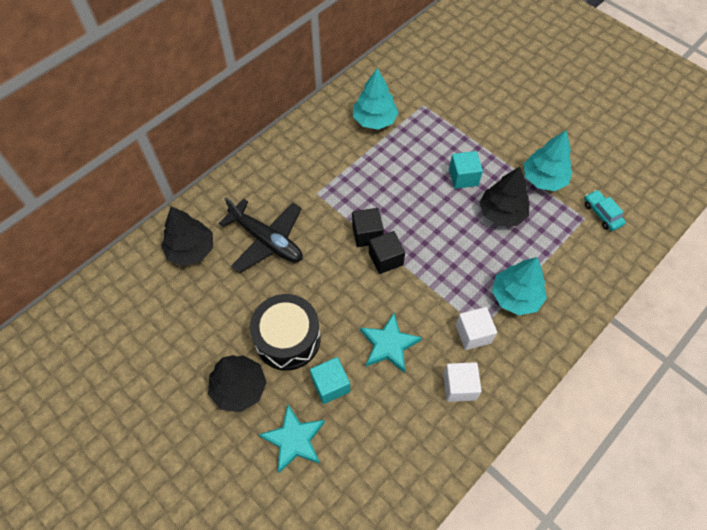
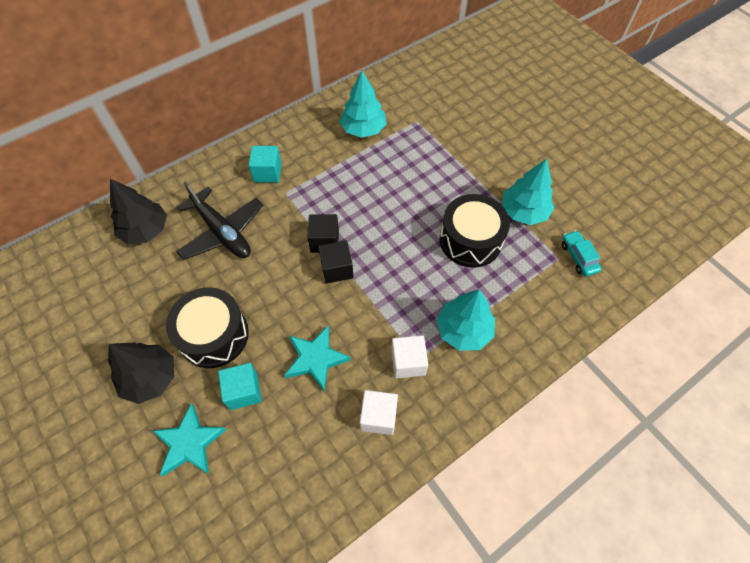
camera: 10 degrees right, 0 degrees up
turquoise cube [449,151,483,189] -> turquoise cube moved to [249,146,282,183]
black tree [479,167,529,226] -> black drum [440,194,510,268]

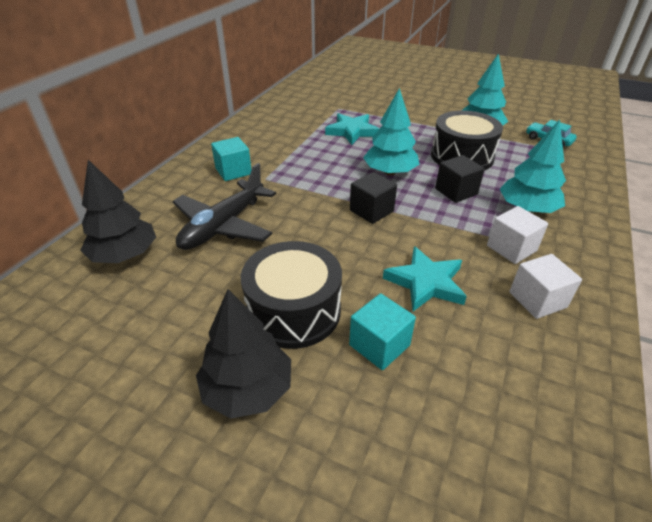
camera: 30 degrees left, 20 degrees down
turquoise star [153,403,227,476] -> turquoise star moved to [325,113,379,145]
black plane [176,182,263,260] -> black plane turned 105 degrees clockwise [172,163,276,250]
black cube [307,214,339,253] -> black cube moved to [435,155,485,203]
turquoise tree [339,71,387,138] -> turquoise tree moved to [363,88,419,176]

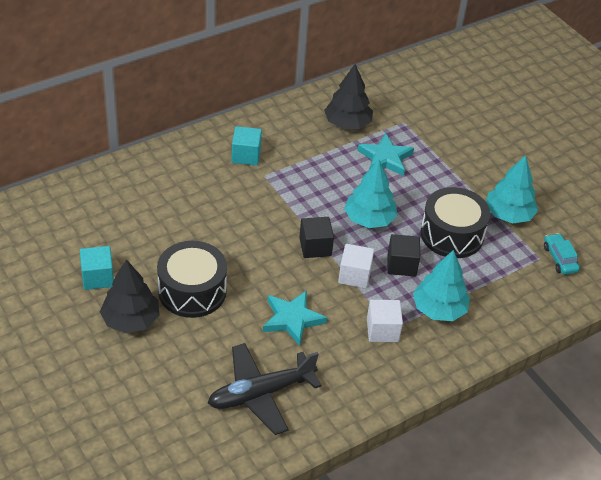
camera: 30 degrees right, 5 degrees up
black tree [80,160,156,263] -> black tree moved to [324,64,373,129]
black plane [172,163,276,250] -> black plane moved to [208,343,322,435]
turquoise cube [349,293,416,370] -> turquoise cube moved to [80,246,114,290]
white cube [509,254,582,319] -> white cube moved to [338,244,374,288]

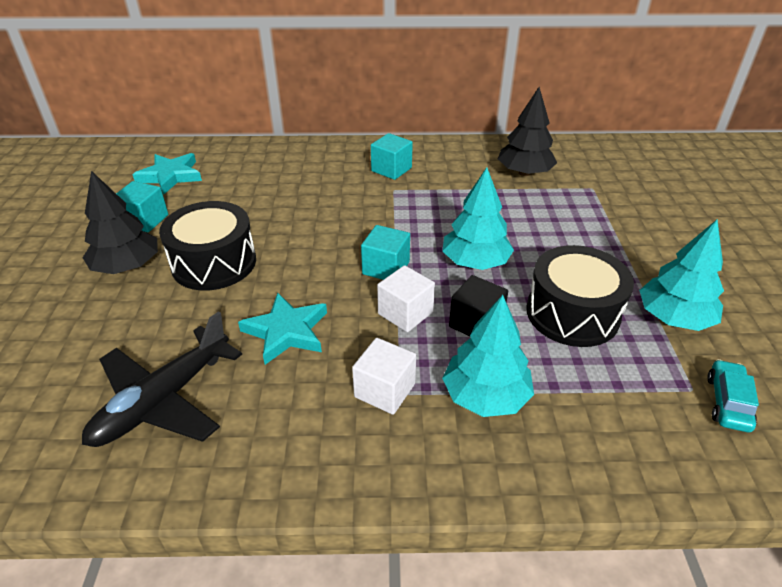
camera: 35 degrees right, 5 degrees down
black plane [208,343,322,435] -> black plane turned 60 degrees counterclockwise [82,311,242,447]
black cube [299,217,334,258] -> turquoise cube [361,225,410,280]
turquoise star [357,133,414,176] -> turquoise star moved to [132,153,202,195]

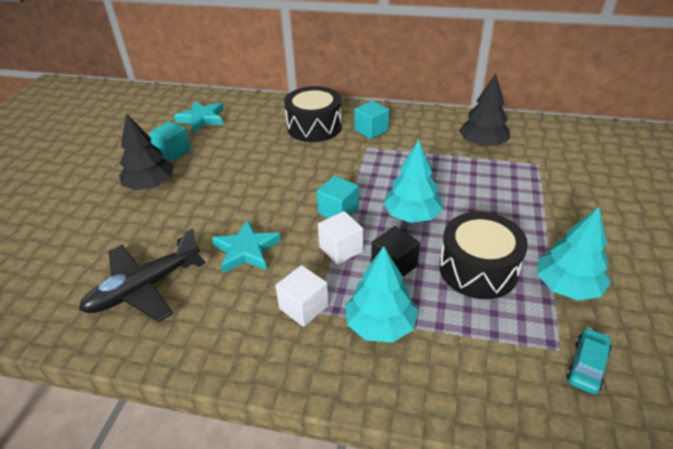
camera: 15 degrees right, 0 degrees up
black drum [159,201,256,291] -> black drum moved to [284,86,342,142]

